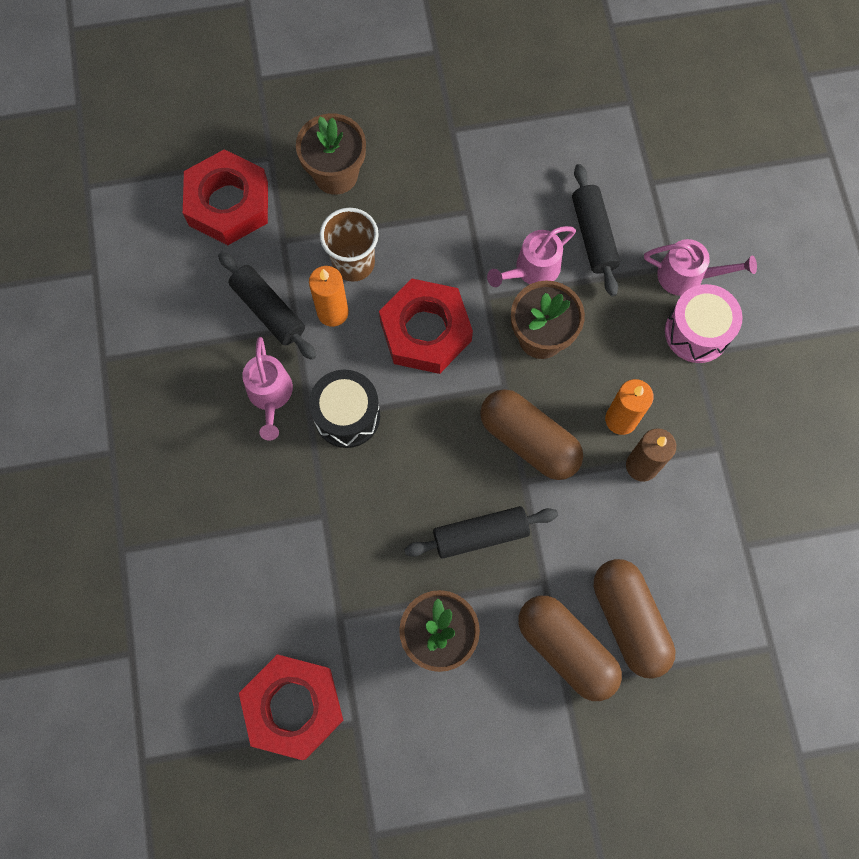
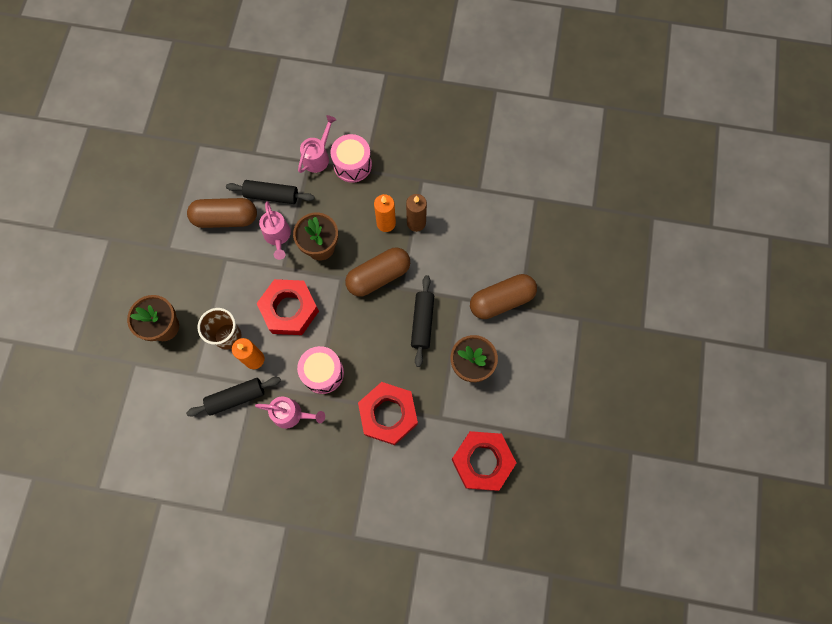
camera: 70 degrees left, 0 degrees up
red nut [183,149,268,245] -> red nut moved to [358,382,418,445]
black drum [309,369,380,448] -> pink drum [297,346,344,394]
brown capsule [594,559,675,679] -> brown capsule moved to [187,198,257,228]

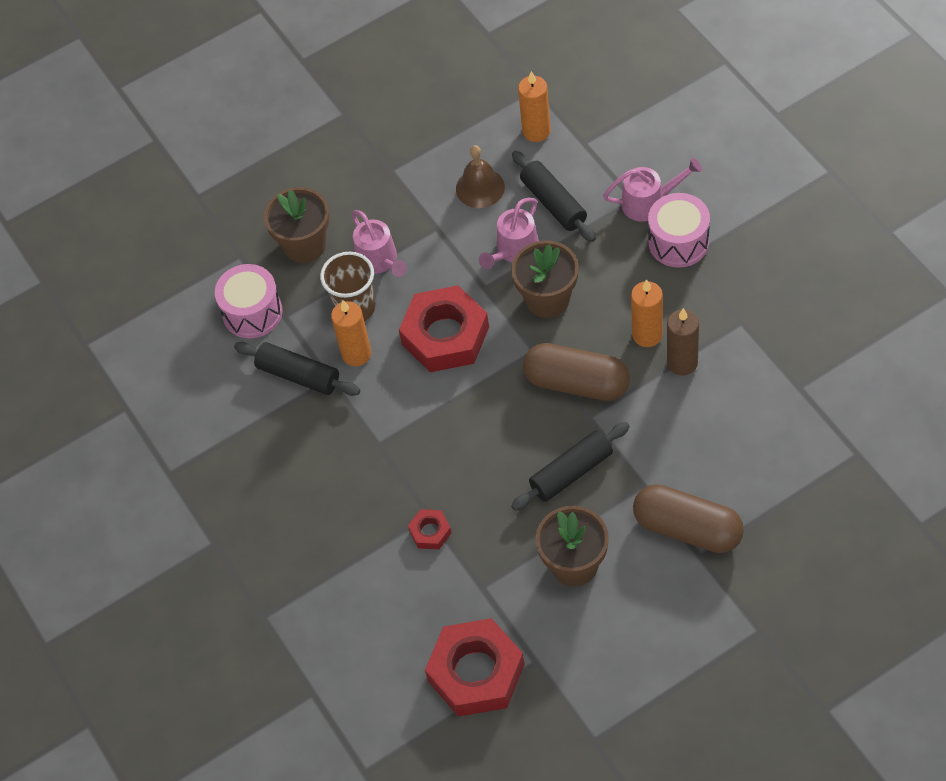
camera: 55 degrees right, 15 degrees down
brown capsule [187,198,257,228] -> brown bell [456,145,505,208]
pink watering can [255,397,325,429] -> pink watering can moved to [352,210,407,277]
pink drum [297,346,344,394] -> pink drum moved to [215,264,283,338]
red nut [358,382,418,445] -> red nut [408,509,452,549], size x0.45
none -> orange candle [518,71,551,142]

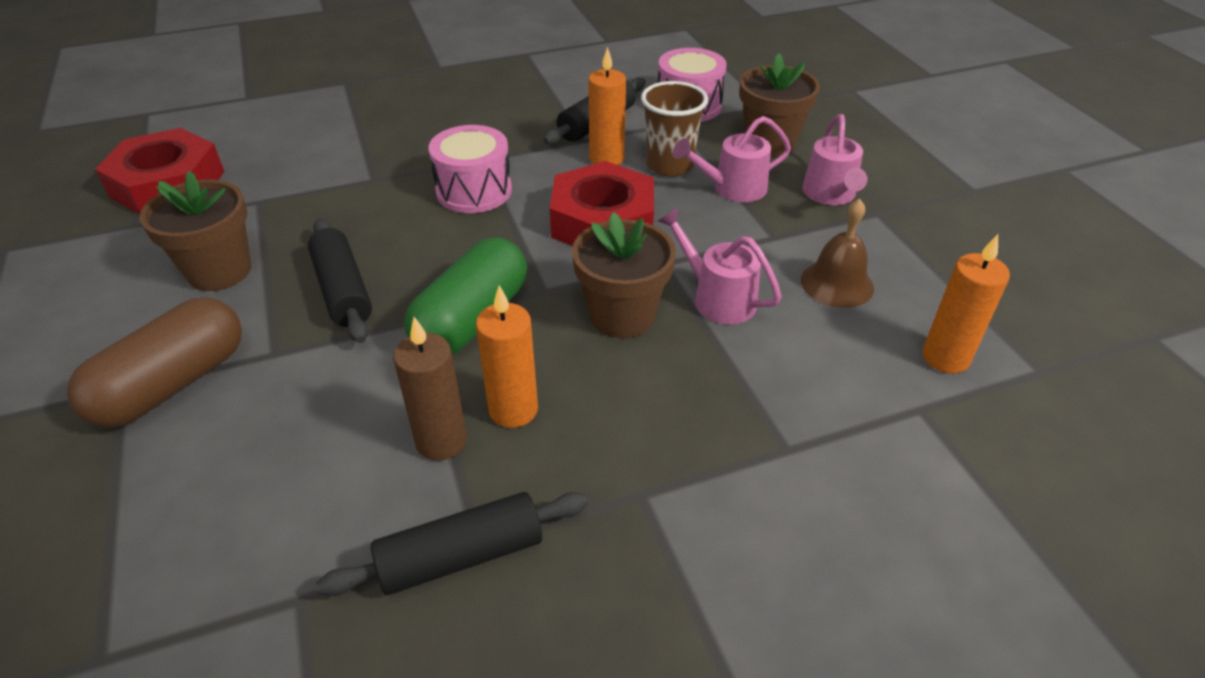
camera: 95 degrees right, 15 degrees down
red nut [408,509,452,549] -> none
black rolling pin [512,151,596,242] -> black rolling pin moved to [316,492,588,596]
brown capsule [523,343,630,401] -> green capsule [404,237,527,355]
pink watering can [603,158,702,222] -> pink watering can moved to [802,114,868,205]
pink drum [648,193,710,268] -> pink drum moved to [428,125,512,213]

